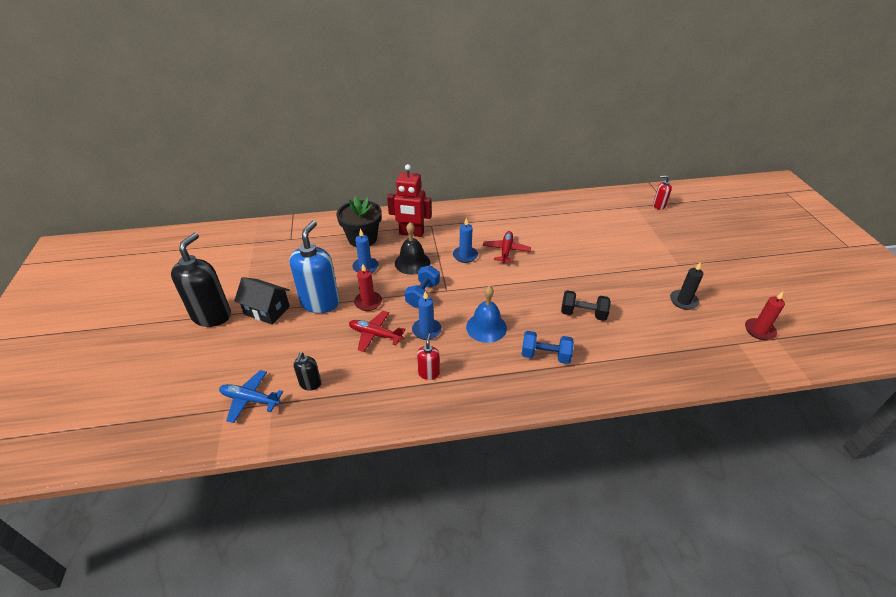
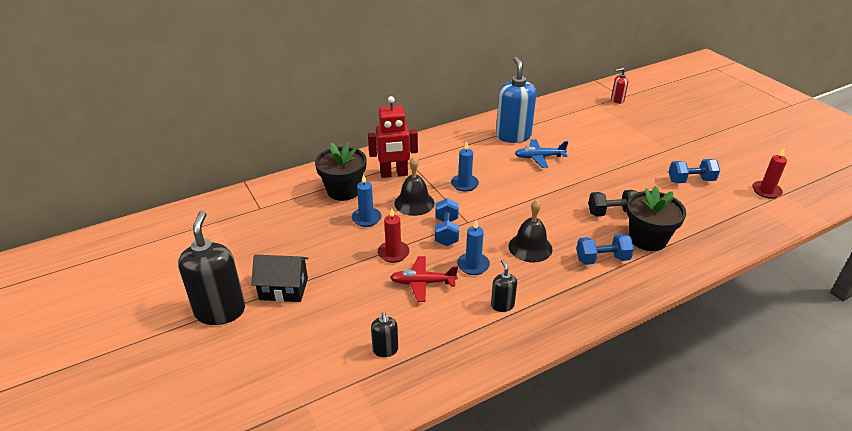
camera: 20 degrees left, 5 degrees down
blue plane [219,370,283,423] -> blue plane moved to [515,139,568,168]
blue soap dispenser [290,221,339,313] -> blue soap dispenser moved to [496,57,536,143]
red soap dispenser [417,333,440,380] -> black soap dispenser [491,259,517,312]
blue bell [466,286,507,343] -> black bell [508,200,552,262]
red plane [483,231,531,263] -> none
black candle [670,262,703,310] -> blue dumbbell [669,159,720,183]
none -> black flower pot [627,186,686,251]

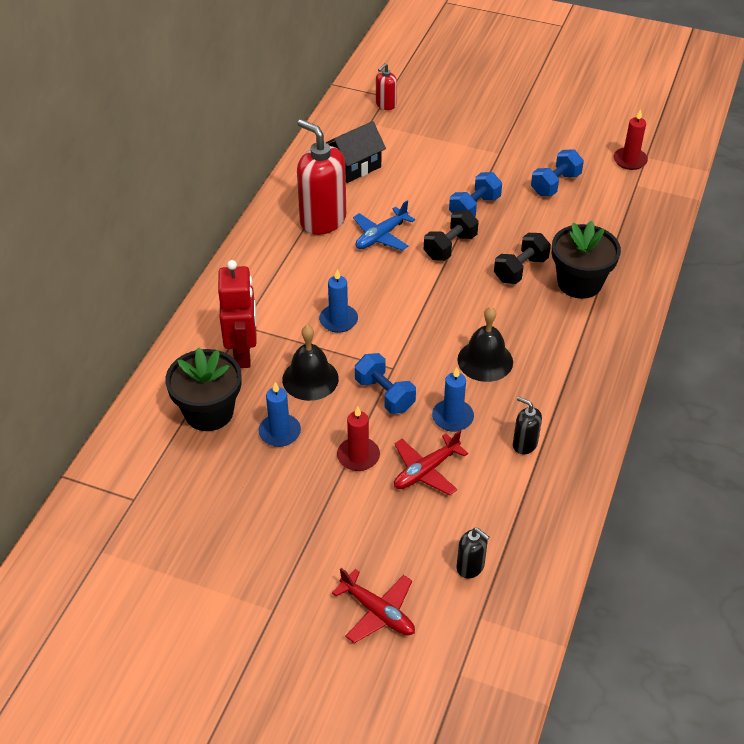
camera: 40 degrees left, 10 degrees up
black soap dispenser [178,211,245,325] -> none
black house [251,254,308,302] -> black house moved to [325,121,386,183]
red robot [368,96,418,178] -> red robot turned 45 degrees counterclockwise [218,260,257,368]
blue soap dispenser [496,57,536,143] -> red soap dispenser [297,119,346,235]
blue dumbbell [576,234,634,265] -> blue dumbbell moved to [449,172,502,216]
none -> red plane [332,568,415,643]
none -> black dumbbell [424,210,479,261]

